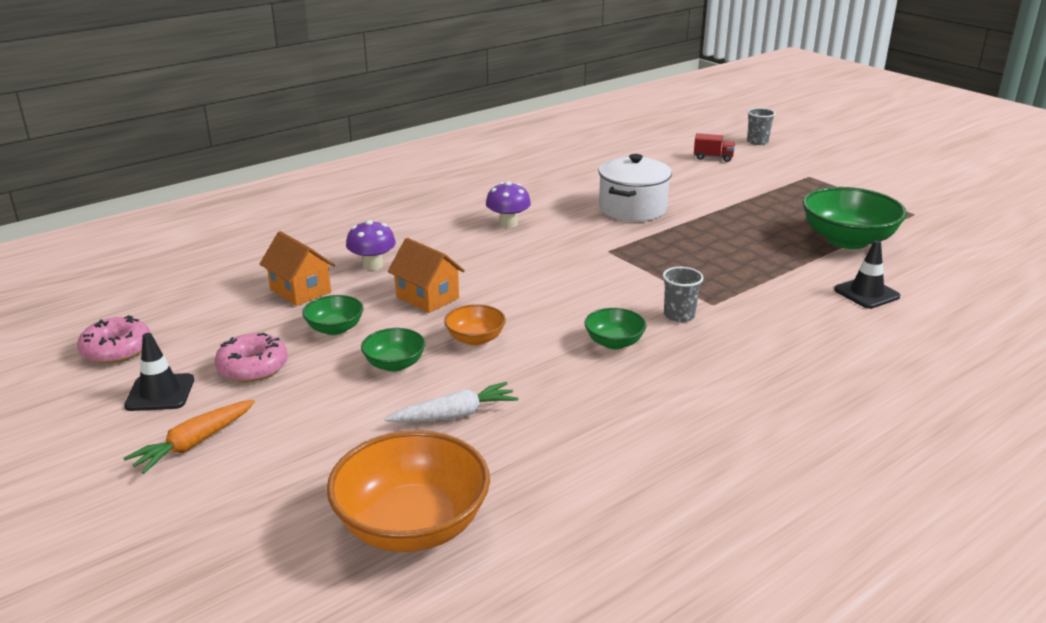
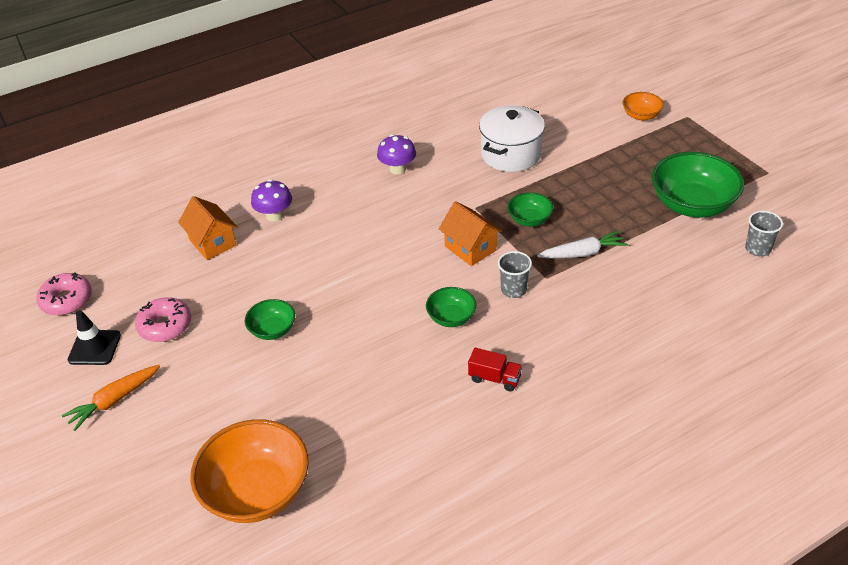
camera: 10 degrees right, 15 degrees up
green bowl [302,295,364,335] -> green bowl moved to [507,192,553,227]
white carrot [385,382,518,422] -> white carrot moved to [537,231,628,258]
orange house [387,238,465,313] -> orange house moved to [439,201,502,266]
orange bowl [444,304,506,346] -> orange bowl moved to [623,92,664,121]
red truck [694,133,735,162] -> red truck moved to [468,348,522,391]
grey cup [747,108,775,145] -> grey cup moved to [745,211,783,257]
black traffic cone [834,240,900,309] -> none

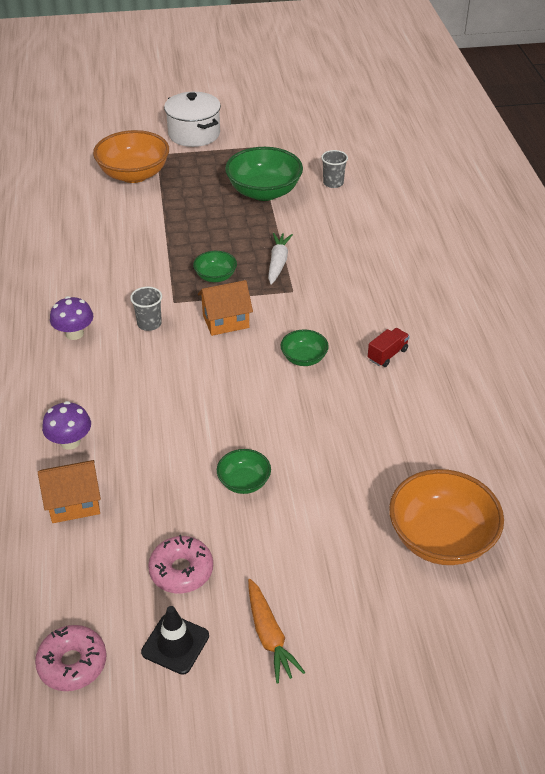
camera: 70 degrees left, 0 degrees up
white pot [479,106,545,172] -> white pot moved to [164,92,221,147]
grey cup [498,251,532,298] -> grey cup moved to [130,287,162,331]
orange bowl [623,92,664,121] -> orange bowl [93,130,169,183], size x1.95

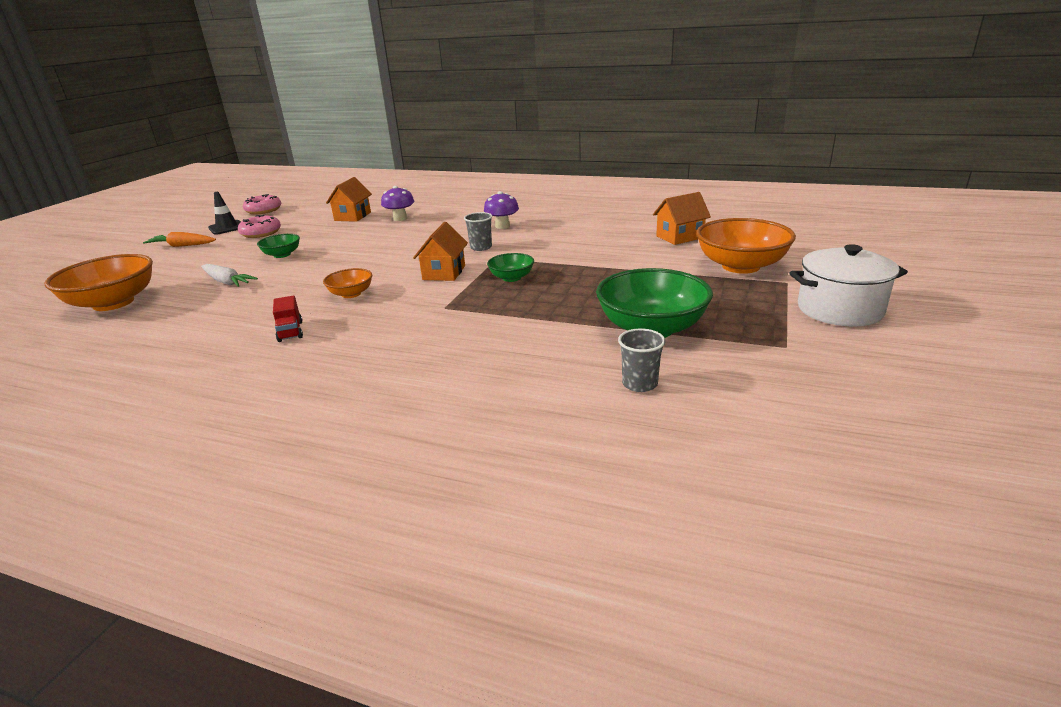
camera: 120 degrees right, 15 degrees down
white carrot [268,233,293,285] -> white carrot moved to [201,264,258,287]
green bowl [281,329,329,366] -> orange bowl [323,268,372,298]
none -> orange house [653,192,711,245]

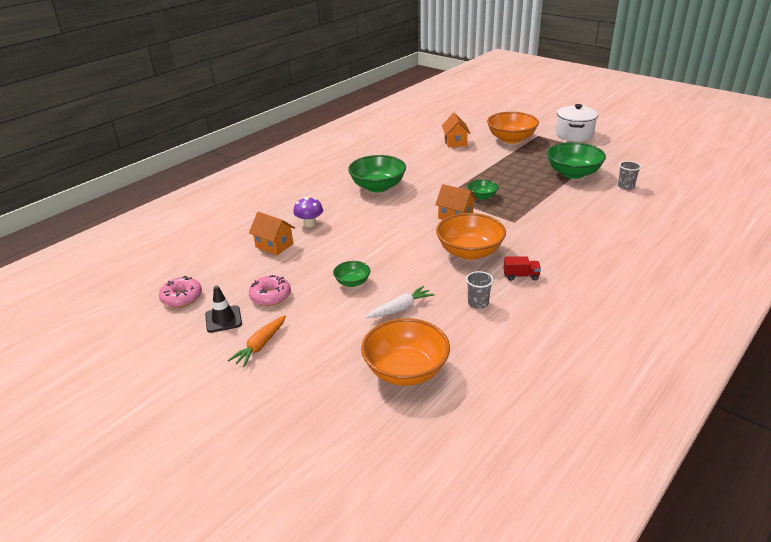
camera: 70 degrees left, 5 degrees up
orange bowl [323,268,372,298] -> orange bowl [436,213,506,260], size x1.95
grey cup [464,212,492,251] -> grey cup moved to [466,271,493,309]
purple mushroom [484,191,519,229] -> green bowl [348,155,406,192]

